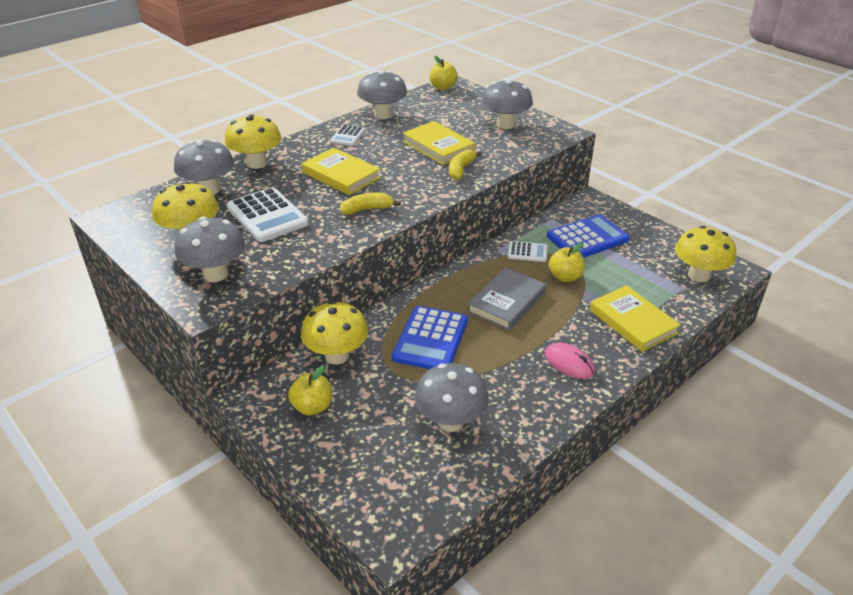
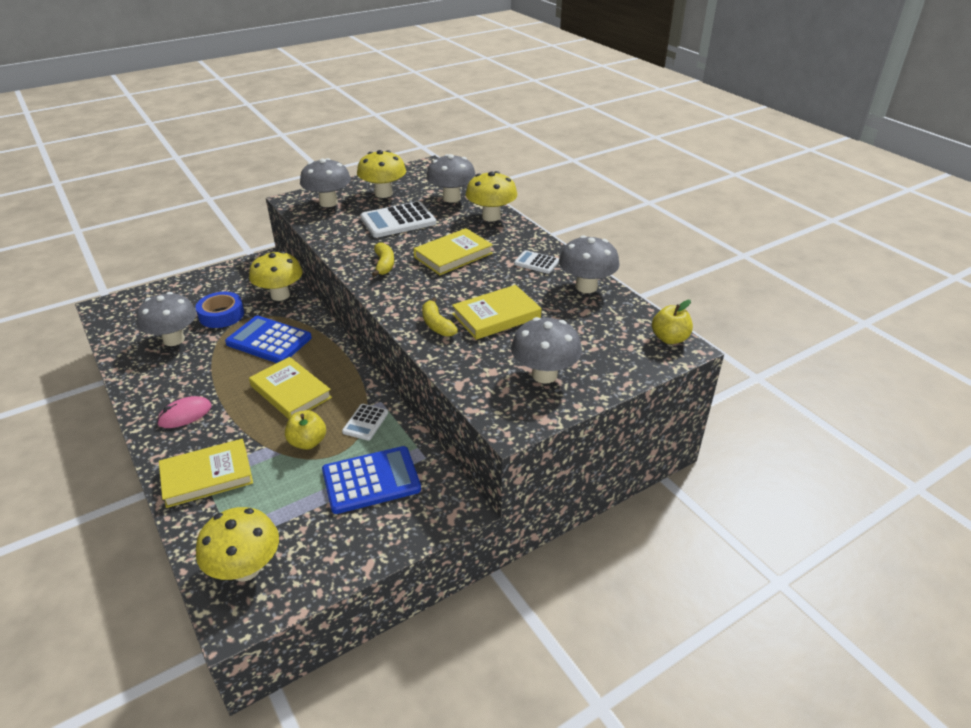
camera: 100 degrees right, 0 degrees up
yellow apple [288,365,332,415] -> none
yellow banana [449,150,482,180] -> yellow banana turned 150 degrees counterclockwise [422,297,458,336]
grey book [468,268,546,331] -> yellow book [249,357,332,419]
blue calculator [547,214,630,258] -> blue calculator turned 90 degrees counterclockwise [322,446,421,514]
none -> blue tape [195,292,244,328]

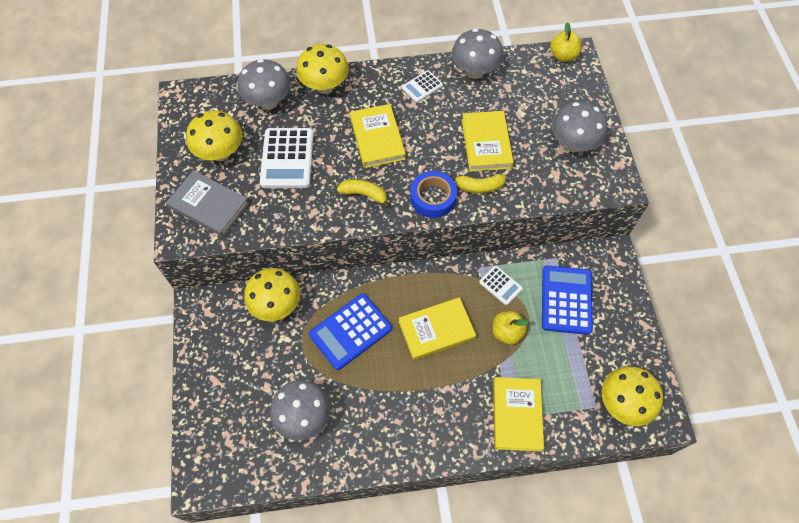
camera: 65 degrees left, 25 degrees up
pink mouse [157,396,212,428] -> none
blue tape [195,292,244,328] -> blue tape moved to [410,171,457,218]
grey mushroom [300,158,351,207] -> grey book [166,170,249,237]

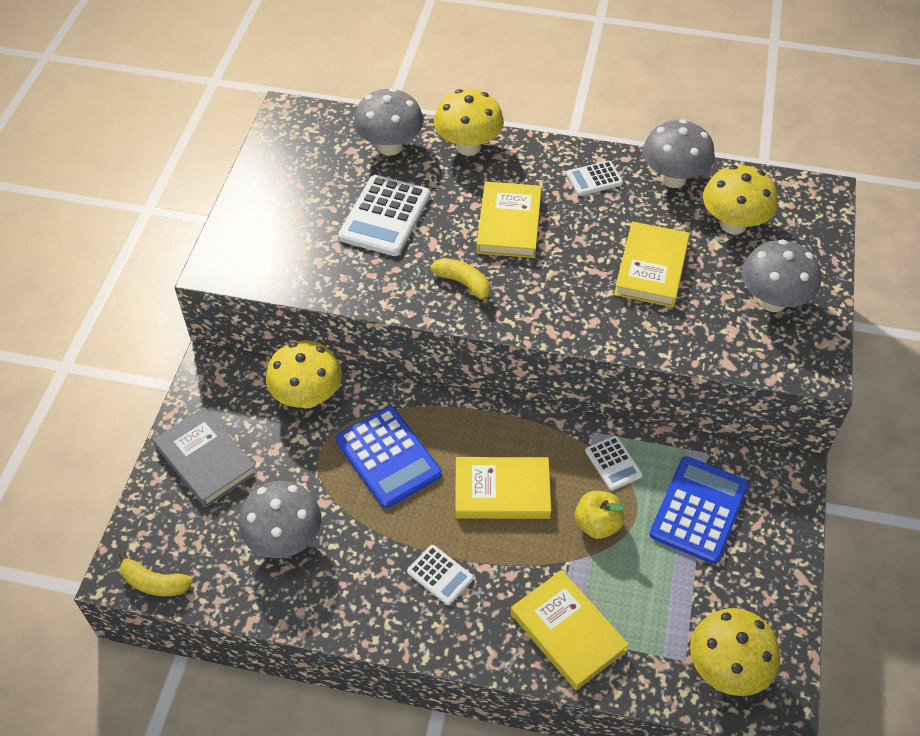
camera: 20 degrees right, 10 degrees down
grey book [166,170,249,237] -> grey book moved to [153,407,257,508]
yellow mushroom [186,111,242,161] -> yellow mushroom moved to [703,165,778,234]
blue calculator [309,293,392,370] -> blue calculator turned 105 degrees counterclockwise [335,406,442,508]
blue tape [410,171,457,218] -> none
yellow banana [450,174,506,193] -> yellow banana moved to [119,551,193,596]
yellow book [493,377,544,451] -> yellow book turned 60 degrees counterclockwise [511,570,629,691]
yellow apple [550,22,581,62] -> none
none -> white calculator [407,545,473,605]

